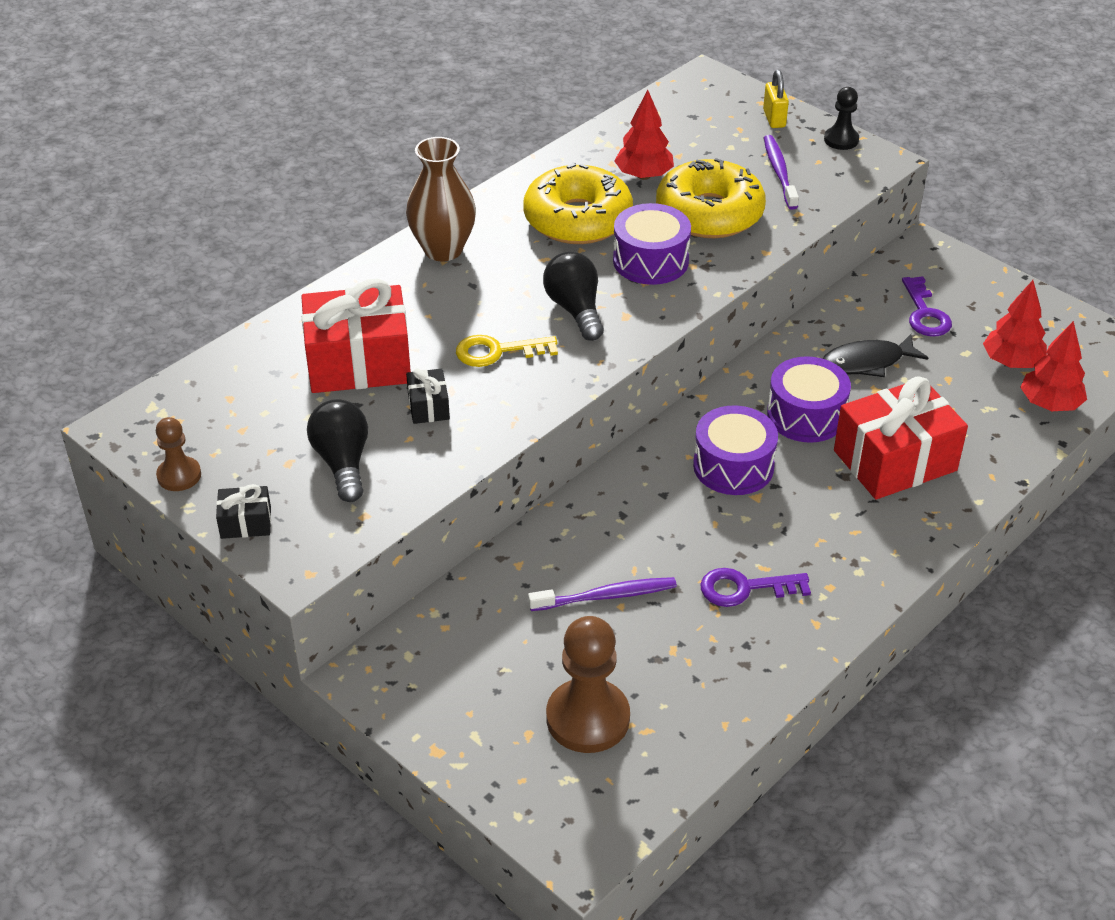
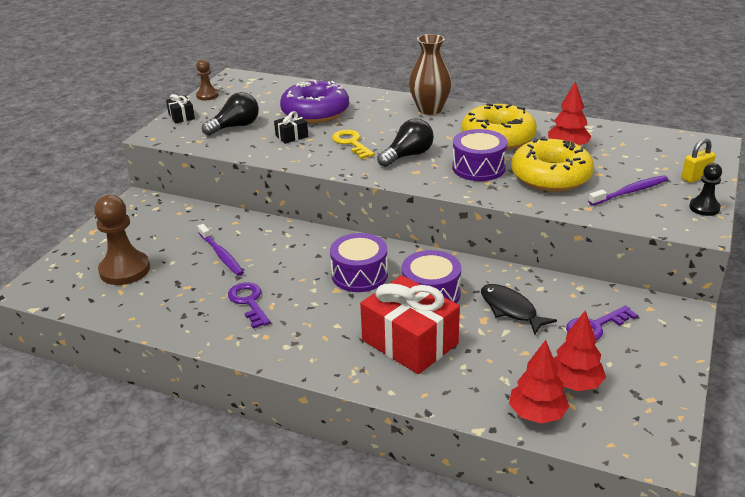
camera: 70 degrees right, 10 degrees down
red gift [301,279,411,393] -> purple donut [280,80,349,123]

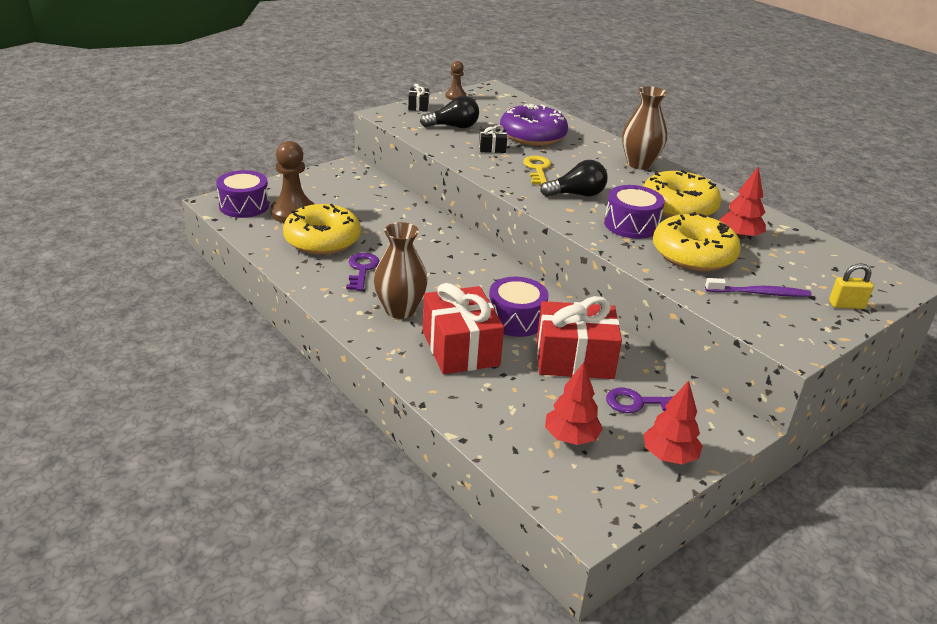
camera: 25 degrees right, 0 degrees up
purple toothbrush [198,224,244,276] -> none
purple drum [330,233,388,292] -> purple drum moved to [216,170,269,218]
black fish [481,284,557,335] -> red gift [537,296,622,379]
red tree [509,340,569,424] -> red tree moved to [643,381,703,465]
black pawn [689,163,722,216] -> none
none -> yellow donut [283,204,361,255]
none -> brown vase [374,222,428,319]

